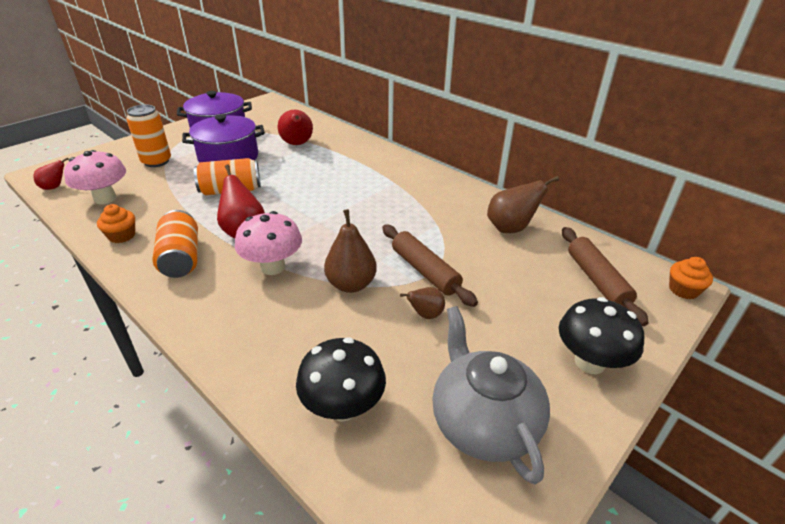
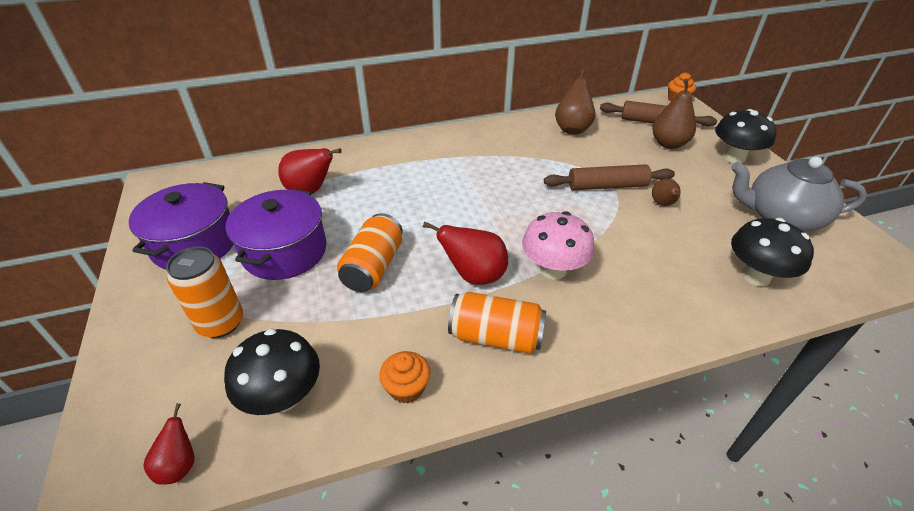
camera: 60 degrees left, 5 degrees up
pink mushroom [64,150,126,204] -> black mushroom [224,329,320,415]
brown pear [324,209,377,293] -> brown pear moved to [652,79,696,149]

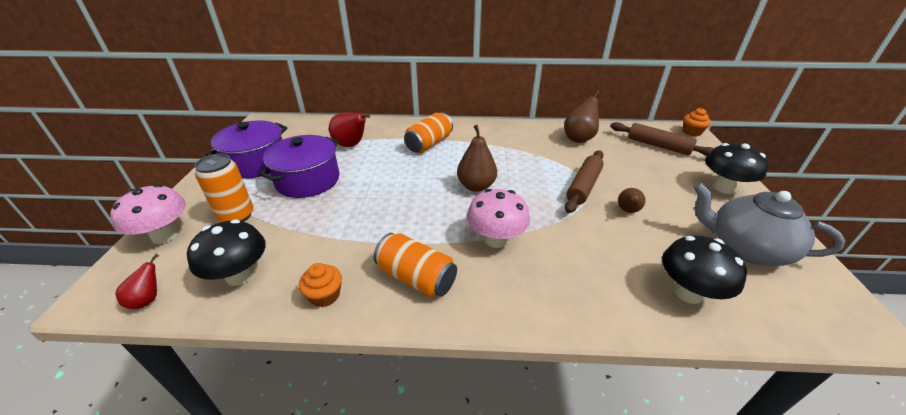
camera: 20 degrees right, 5 degrees down
orange can [337,213,403,292] -> orange can moved to [404,112,453,153]
red pear [423,221,508,285] -> none
brown rolling pin [544,164,675,190] -> brown rolling pin turned 75 degrees counterclockwise [565,151,604,213]
brown pear [652,79,696,149] -> brown pear moved to [457,125,497,192]
none -> pink mushroom [110,184,186,244]

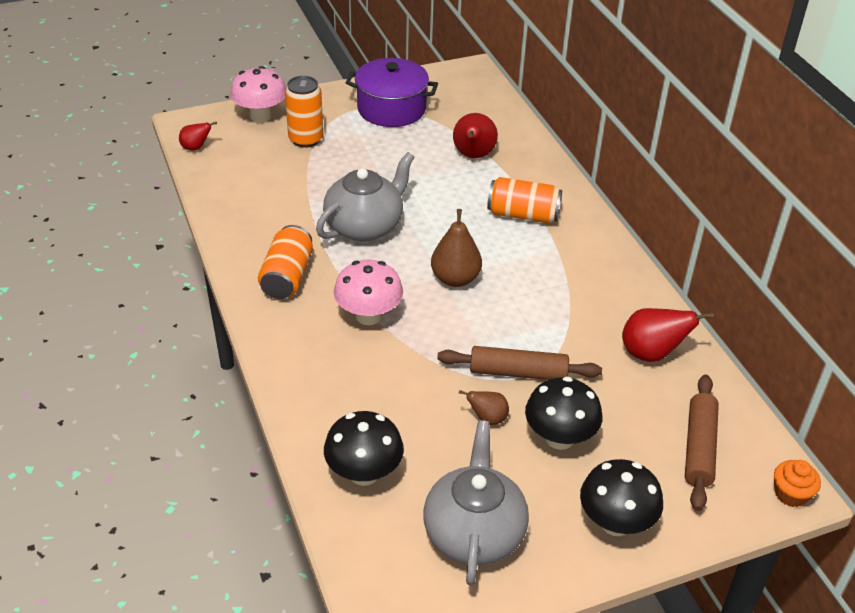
camera: 65 degrees right, 5 degrees up
black mushroom [187,219,266,286] -> black mushroom moved to [525,377,602,450]
purple pot [259,135,339,198] -> none
orange cupcake [299,263,342,307] -> none
brown pear [564,90,600,143] -> red pear [622,308,714,362]
none -> grey teapot [316,152,414,241]

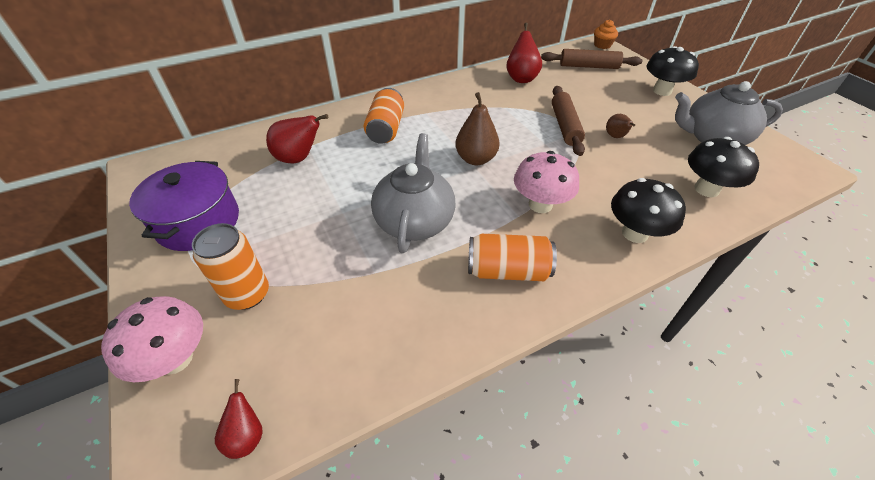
camera: 95 degrees left, 5 degrees up
grey teapot [316,152,414,241] -> grey teapot turned 60 degrees clockwise [371,133,455,253]
black mushroom [525,377,602,450] -> black mushroom moved to [611,178,686,243]

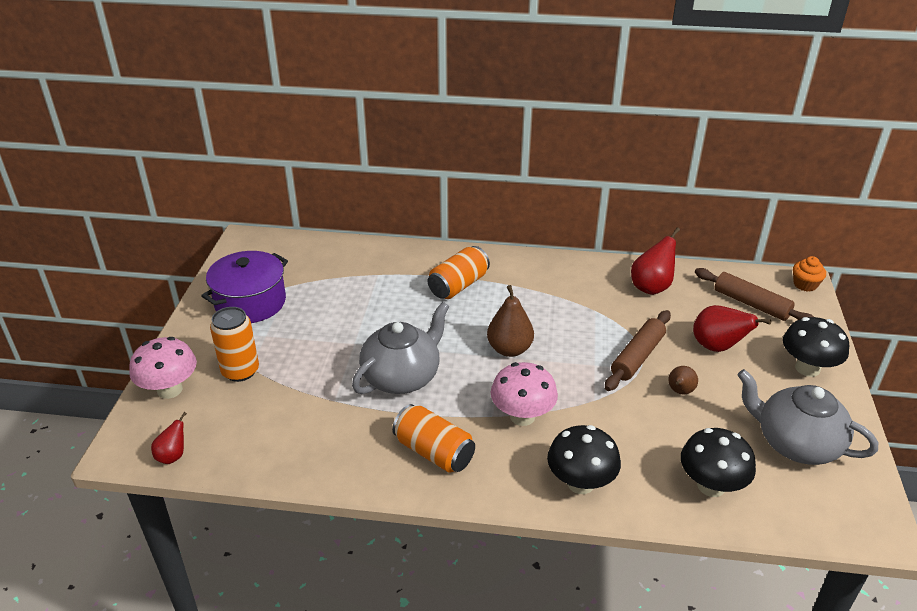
camera: 35 degrees right, 10 degrees down
red pear [266,114,328,163] -> red pear moved to [693,305,771,352]

